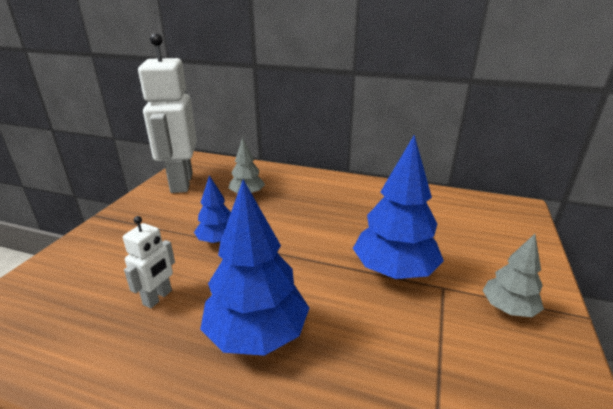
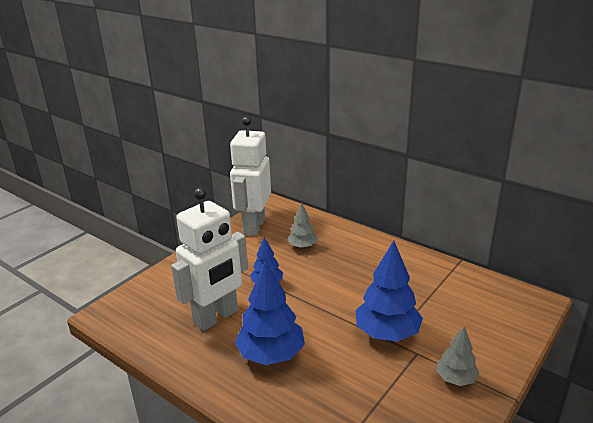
camera: 20 degrees right, 0 degrees up
white robot [123,216,175,308] -> white robot [171,188,248,331], size x2.24

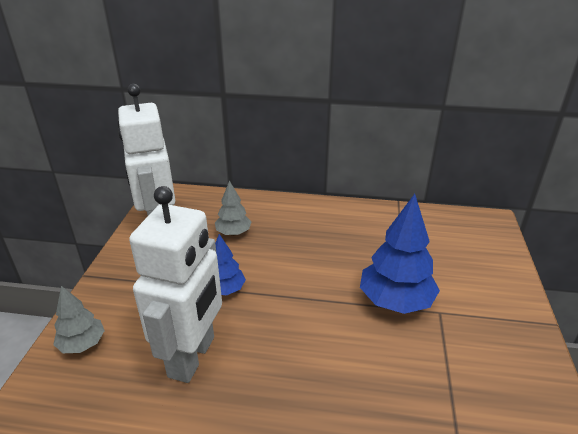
camera: 30 degrees left, 5 degrees up
blue tree [235,261,305,365] -> none
grey tree [436,326,479,386] -> grey tree moved to [53,286,105,353]

